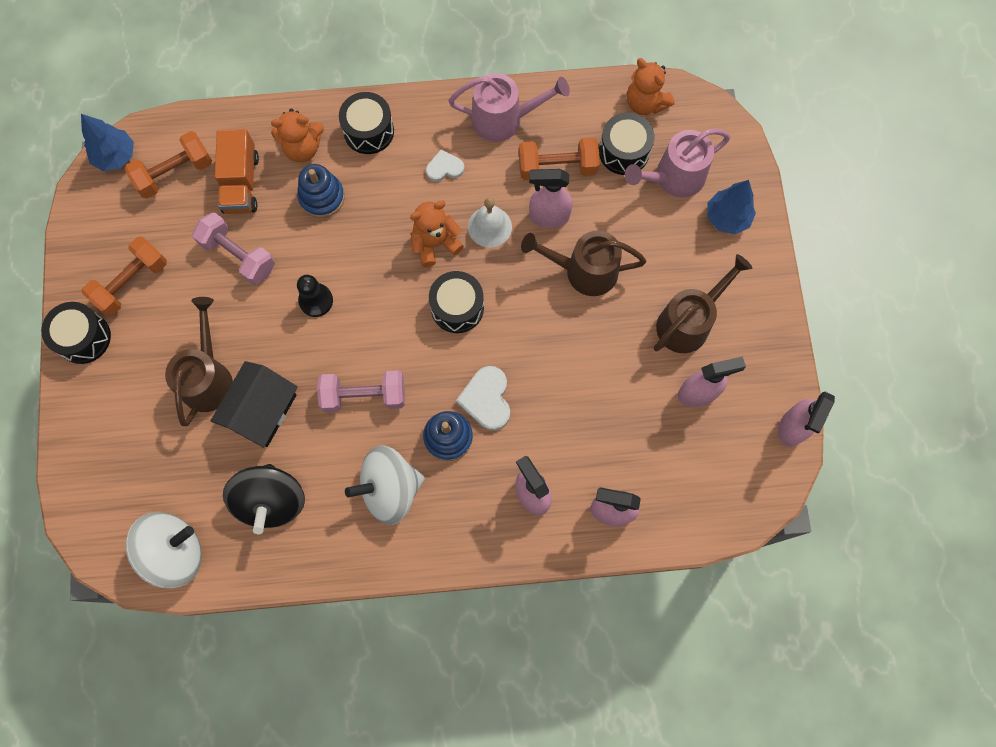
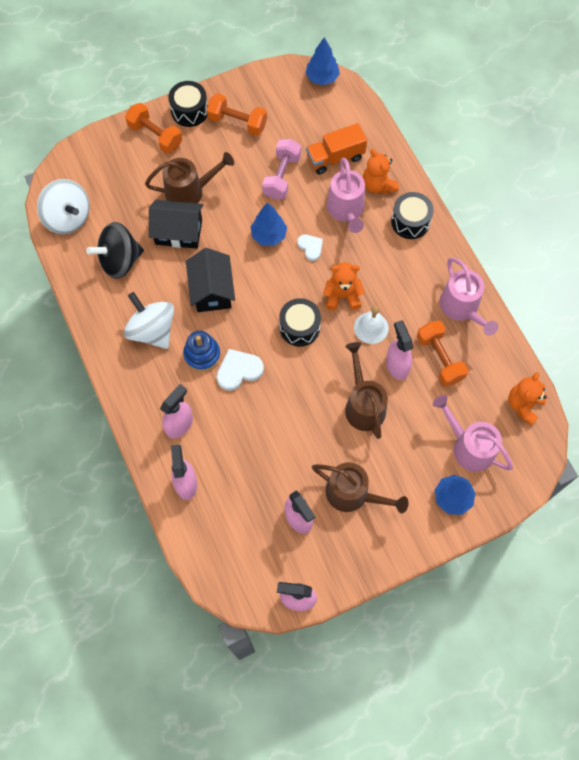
camera: 70 degrees right, 5 degrees down
orange dumbbell [125,131,212,198] -> orange dumbbell moved to [125,103,182,154]
blue stacking toy [297,164,345,218] -> pink watering can [327,158,365,233]
black pawn [297,275,333,317] -> blue tree [250,202,287,246]
pink dumbbell [317,370,405,413] -> black house [186,248,235,312]
orange teddy bear [410,200,464,267] -> orange teddy bear turned 45 degrees counterclockwise [323,262,365,310]
white heart [426,149,464,182] -> white heart moved to [297,234,323,261]
black drum [599,113,655,175] -> none

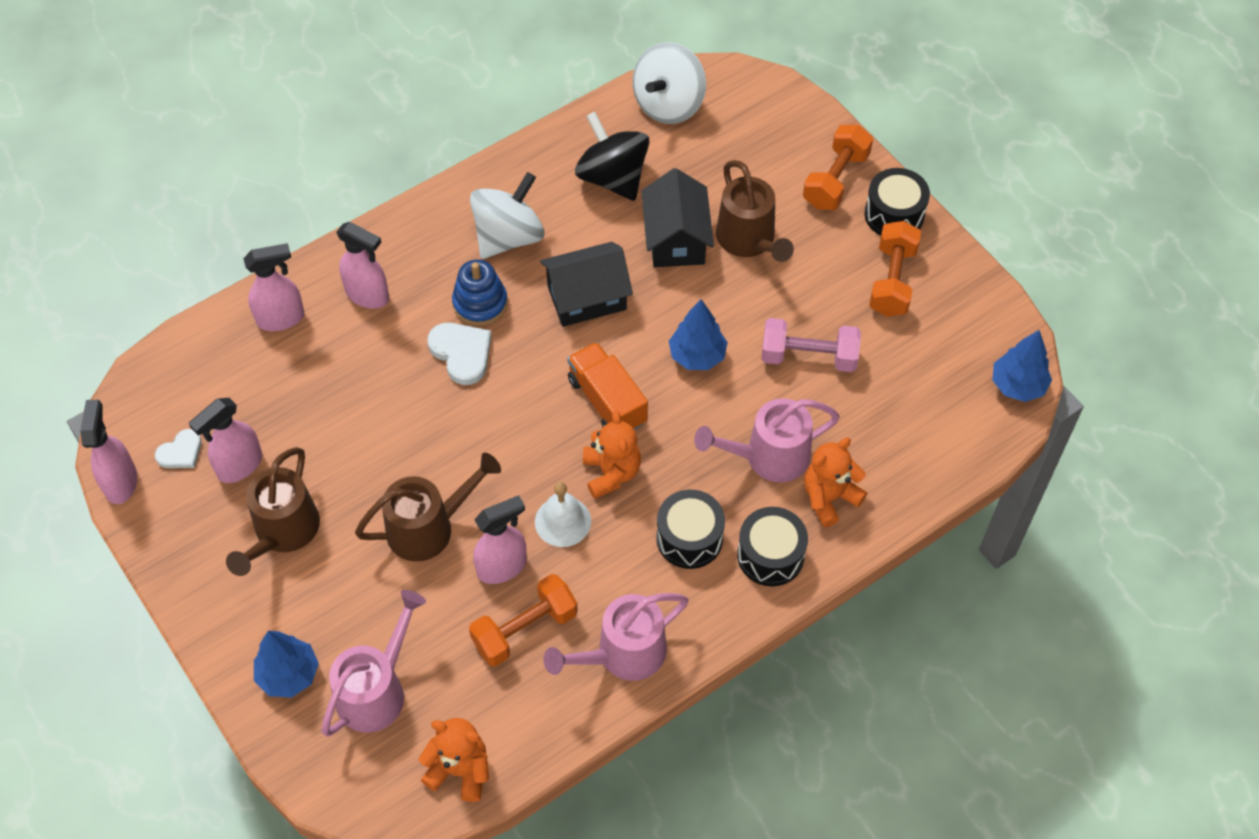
camera: 80 degrees right, 10 degrees down
black drum [279,298,321,346] -> black drum moved to [656,490,725,569]
white heart [297,234,323,261] -> white heart moved to [155,429,202,468]
orange truck [306,123,367,174] -> orange truck moved to [567,342,648,430]

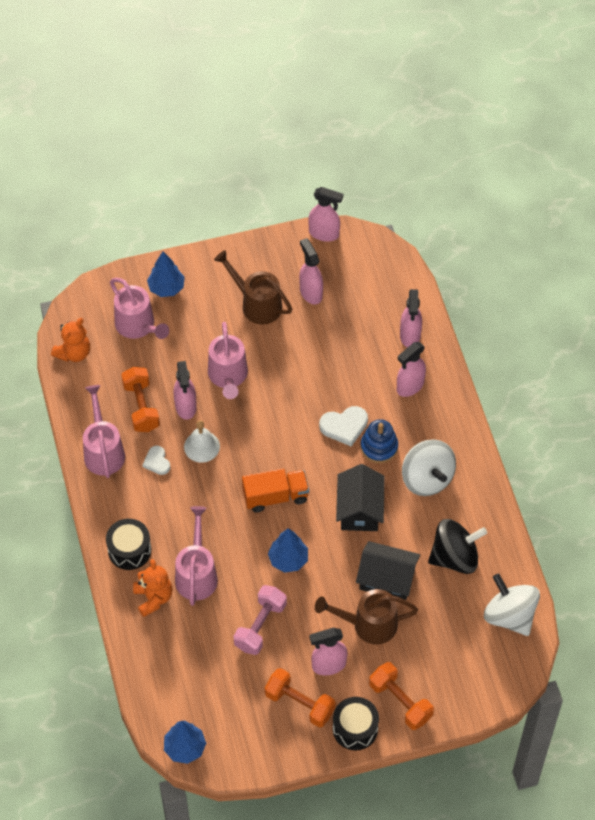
camera: 110 degrees right, 0 degrees up
white heart [155,429,202,468] -> white heart moved to [142,446,170,475]
brown watering can [355,453,501,562] -> pink watering can [208,322,248,399]
orange teddy bear [583,411,641,499] -> none
black drum [656,490,725,569] -> none
none -> pink spray bottle [310,628,348,675]

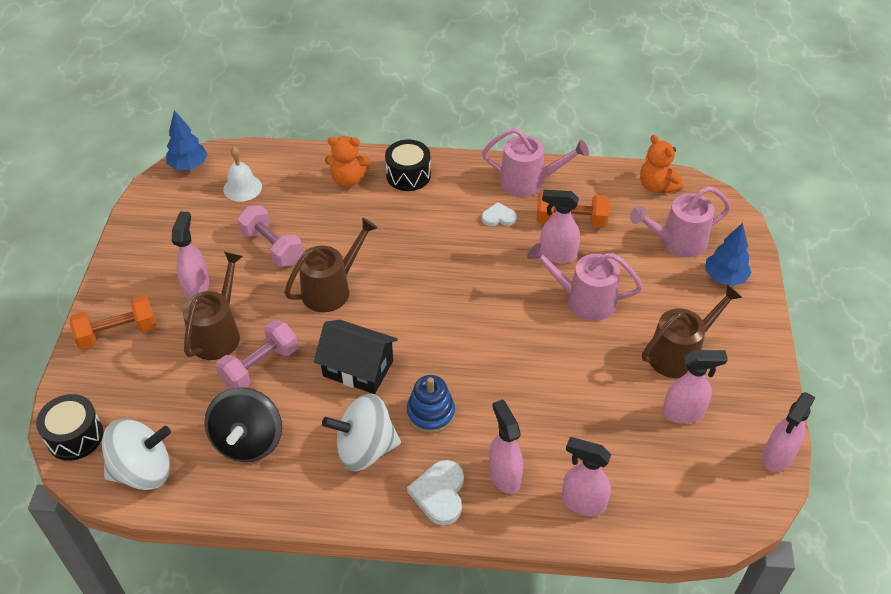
camera: 110 degrees right, 10 degrees down
pink watering can [175,506,218,606] -> none
white bell [184,420,220,463] -> white bell moved to [223,147,262,202]
orange truck [242,468,309,513] -> none
orange dumbbell [265,668,336,728] -> none
blue tree [268,528,308,573] -> brown watering can [284,217,378,312]
white heart [319,406,368,447] -> white heart moved to [407,460,464,525]
black drum [333,697,379,751] -> black drum moved to [36,394,103,461]
black house [356,541,420,600] -> pink dumbbell [216,320,298,389]

